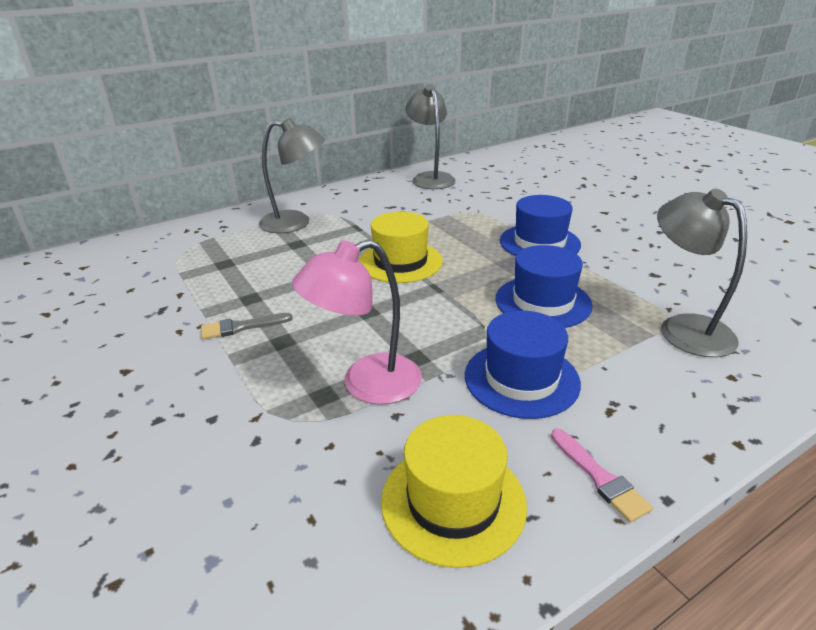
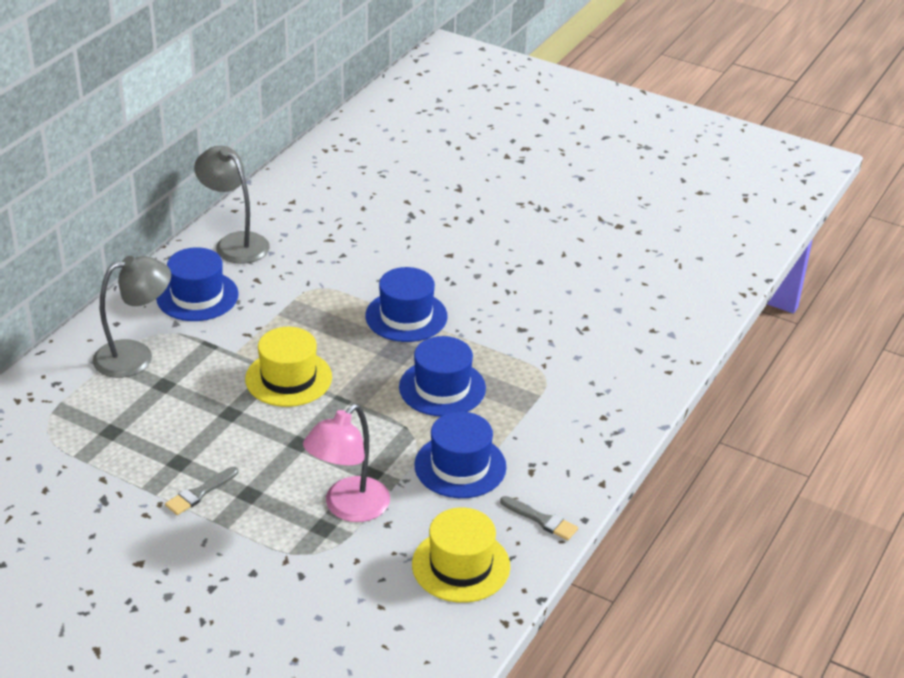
camera: 30 degrees left, 5 degrees up
pink brush [551,429,653,523] -> grey brush [500,496,578,540]
grey lamp [657,189,747,357] -> none
none -> blue hat [156,247,239,321]

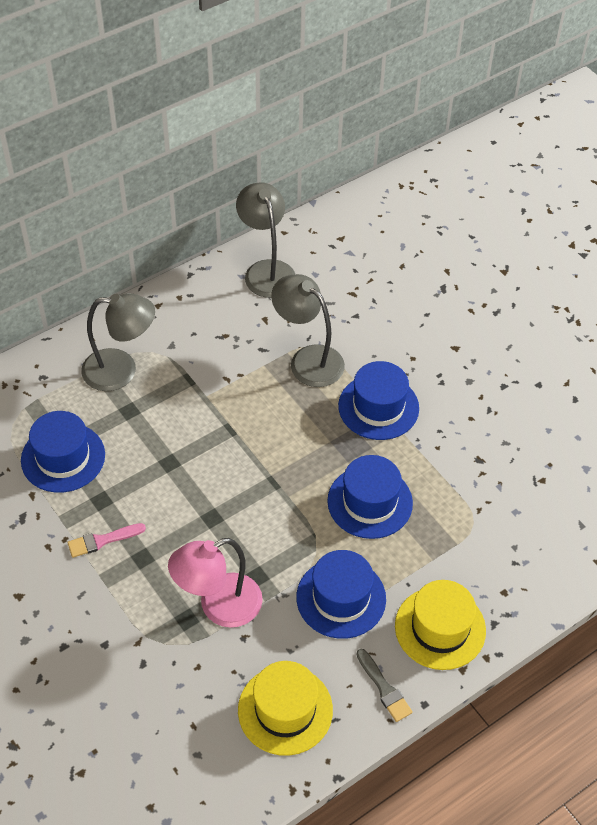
camera: 25 degrees right, 15 degrees up
blue hat [156,247,239,321] -> blue hat moved to [21,411,105,493]
grey brush [165,467,238,515] -> pink brush [67,523,146,558]
yellow hat [245,327,332,407] -> yellow hat moved to [395,580,486,670]
none -> grey lamp [271,274,345,387]

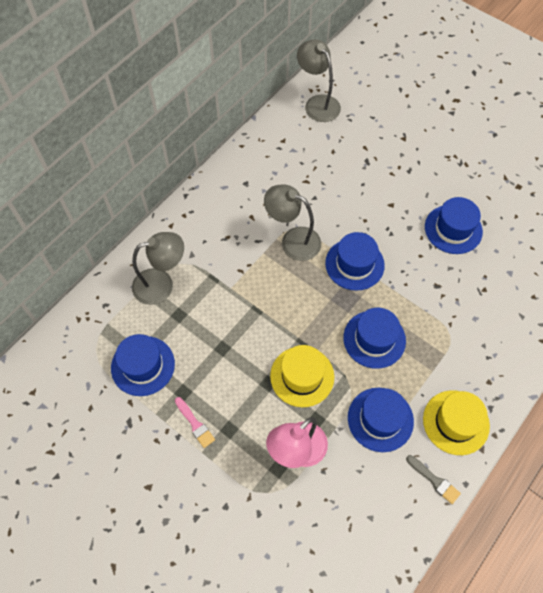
camera: 15 degrees left, 10 degrees up
pink brush [67,523,146,558] -> pink brush turned 90 degrees counterclockwise [175,397,215,448]
grey lamp [236,182,295,298] -> grey lamp moved to [297,39,341,122]
yellow hat [238,661,333,756] -> yellow hat moved to [270,345,334,407]
none -> blue hat [425,197,483,254]

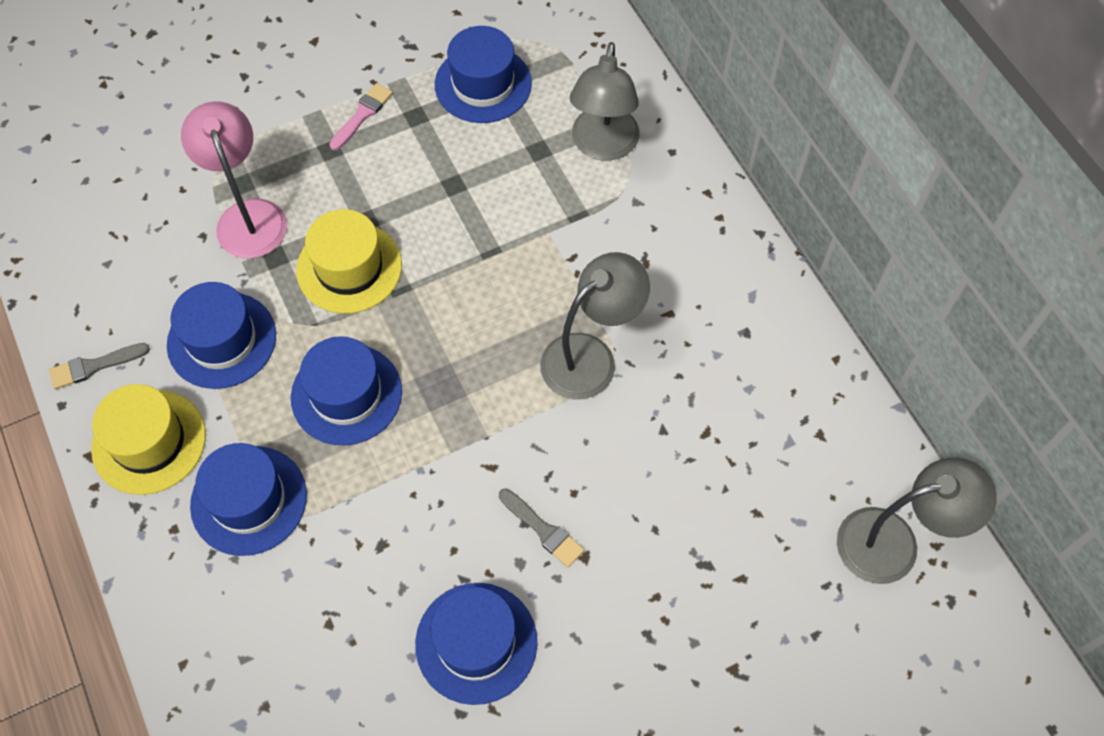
camera: 115 degrees right, 0 degrees up
pink brush [175,397,215,448] -> pink brush turned 135 degrees clockwise [329,83,393,150]
blue hat [325,232,385,291] -> blue hat moved to [190,443,307,556]
none -> grey brush [499,489,584,567]

